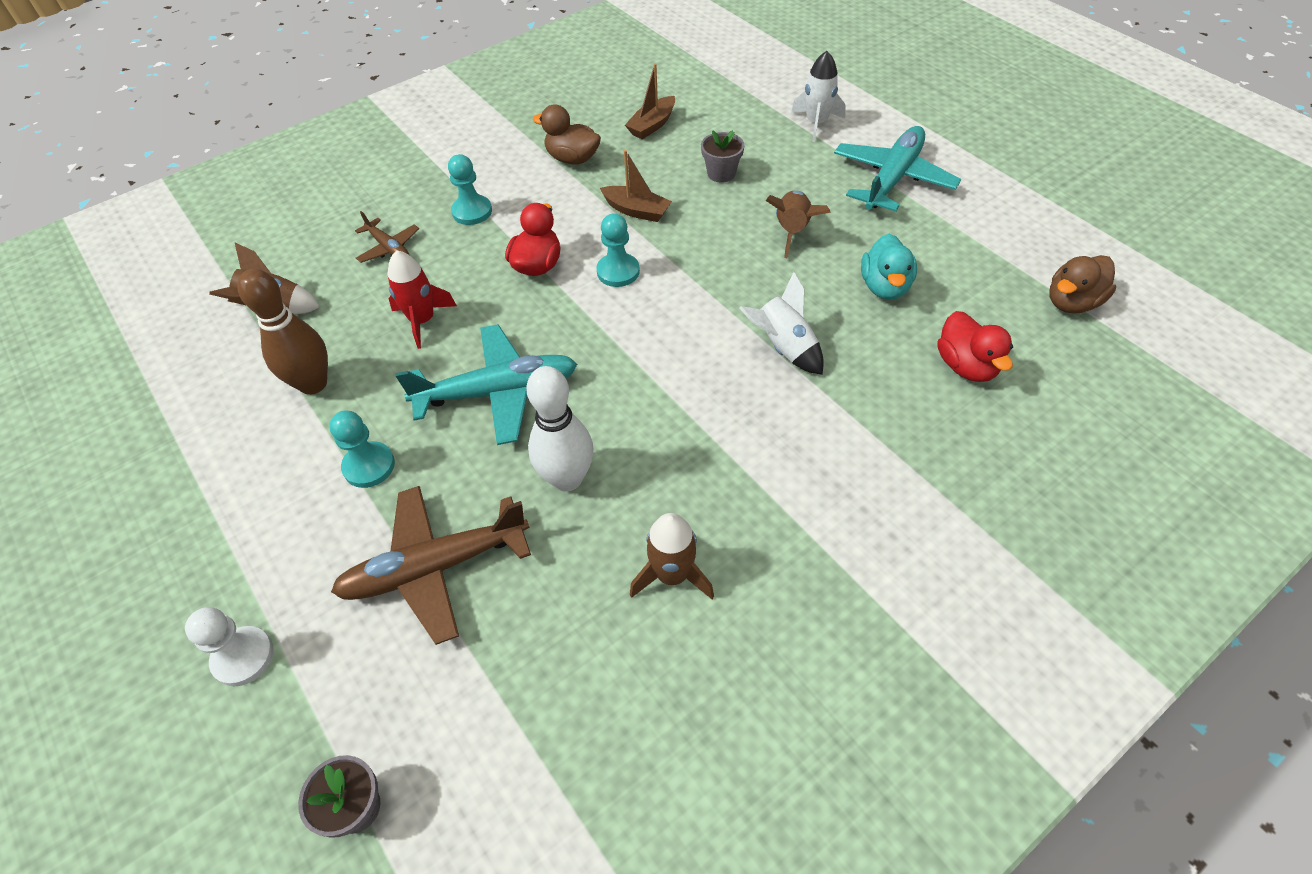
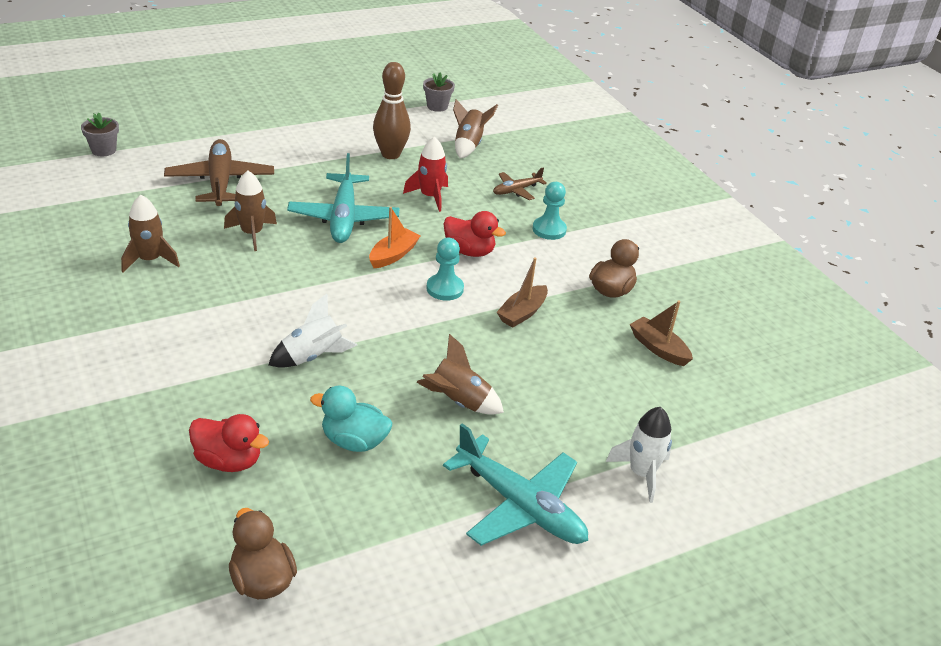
camera: 95 degrees right, 15 degrees down
white pawn [185,607,274,686] -> none
turquoise pawn [330,411,395,488] -> none
white bowling pin [526,366,594,492] -> brown rocket [224,171,277,251]
grey flower pot [701,130,744,183] -> grey flower pot moved to [423,73,455,112]
red duck [938,311,1013,382] -> red duck turned 150 degrees counterclockwise [189,414,269,472]
none -> orange boat [369,207,421,268]

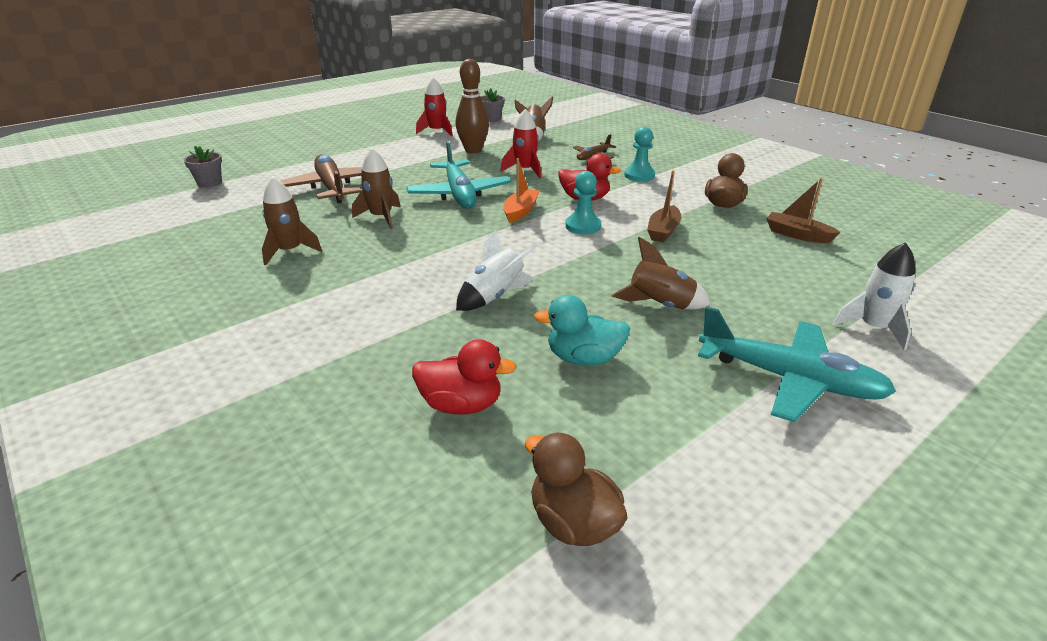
camera: 10 degrees left, 5 degrees down
none -> red rocket [416,77,453,136]

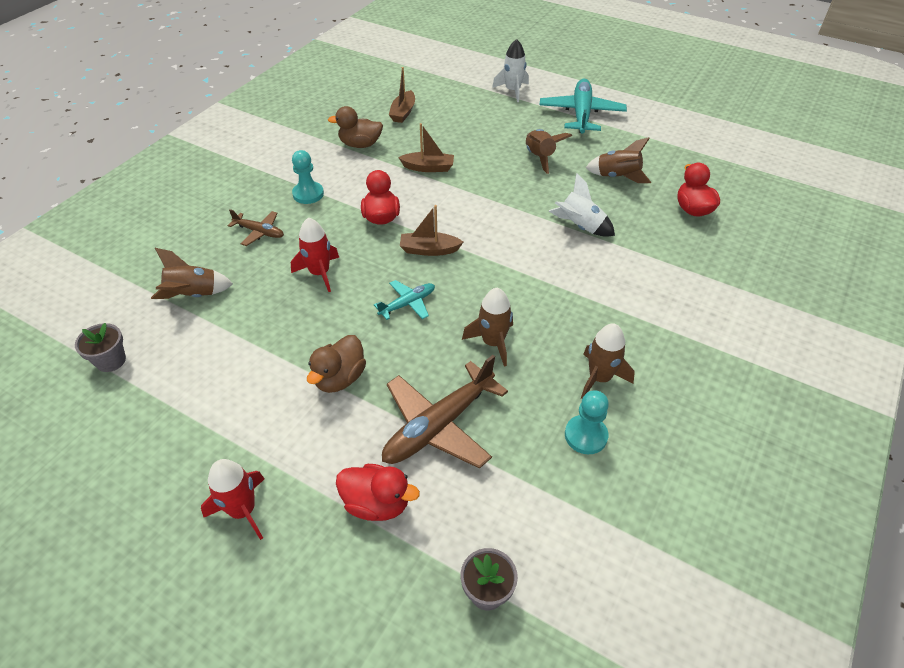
camera: 110 degrees left, 15 degrees up
turquoise plane [406,141,511,209] -> turquoise plane [374,280,435,320], size x0.53
red rocket [416,77,453,136] -> red rocket moved to [201,459,265,540]
brown bowling pin [456,59,489,154] -> none
orange boat [503,158,540,223] -> brown boat [400,205,463,256]
brown duck [525,432,627,546] -> brown duck moved to [307,335,366,393]
turquoise duck [533,295,630,365] -> brown rocket [586,137,651,183]
turquoise pawn [565,171,601,234] -> turquoise pawn moved to [565,390,609,454]
none -> red duck [336,464,420,521]

